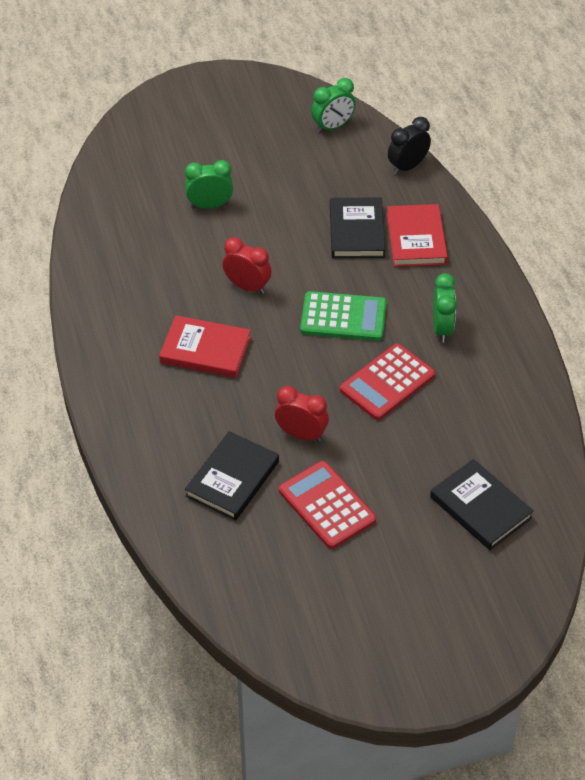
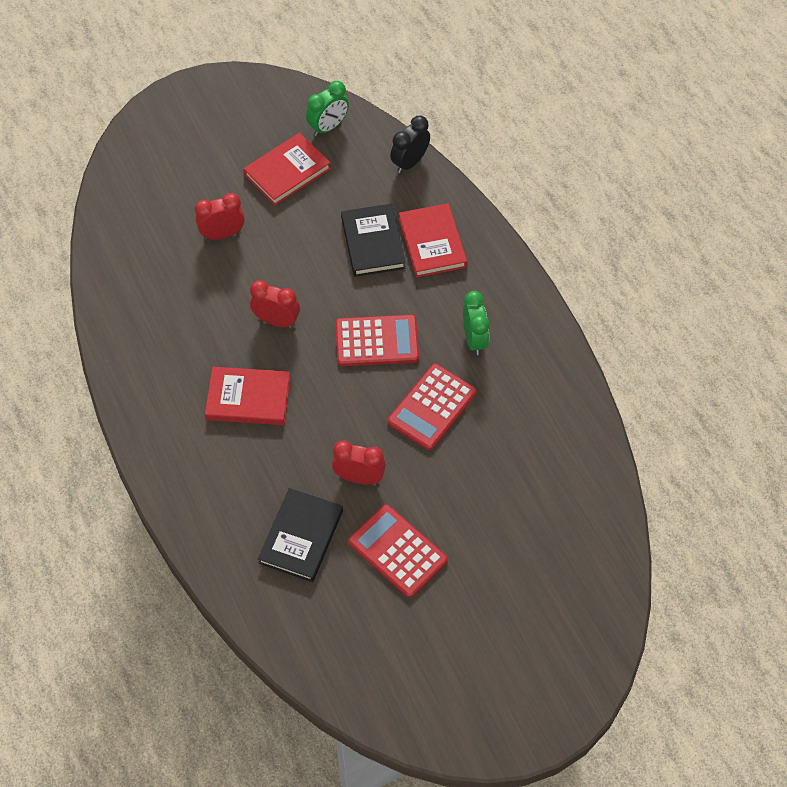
camera: 10 degrees left, 10 degrees up
green clock [185,160,233,209] -> red clock [195,193,245,240]
green calculator [300,291,387,341] -> red calculator [335,315,419,366]
black book [430,459,534,550] -> none
none -> red book [243,133,331,206]

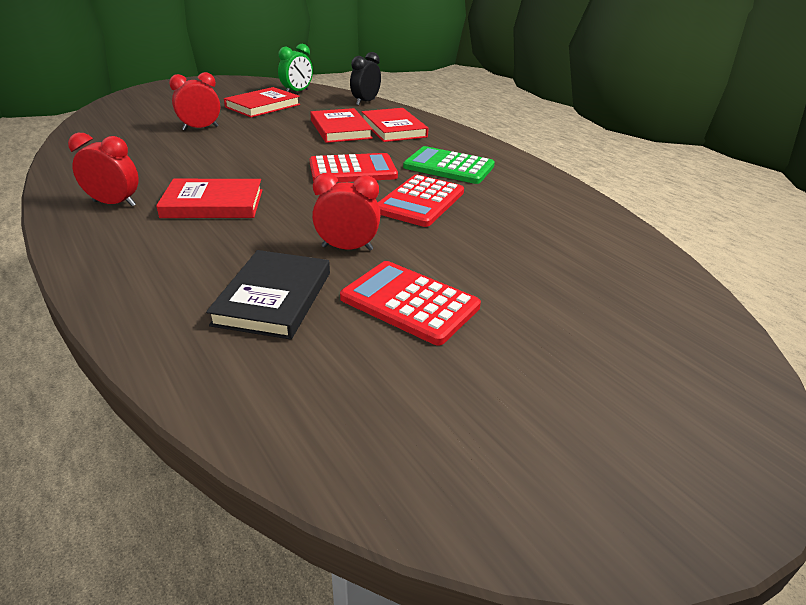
camera: 10 degrees left, 25 degrees down
red clock [250,280,300,327] -> red clock moved to [68,133,139,207]
black book [341,204,406,277] -> red book [310,108,373,143]
green clock [463,291,490,355] -> green calculator [403,146,495,184]

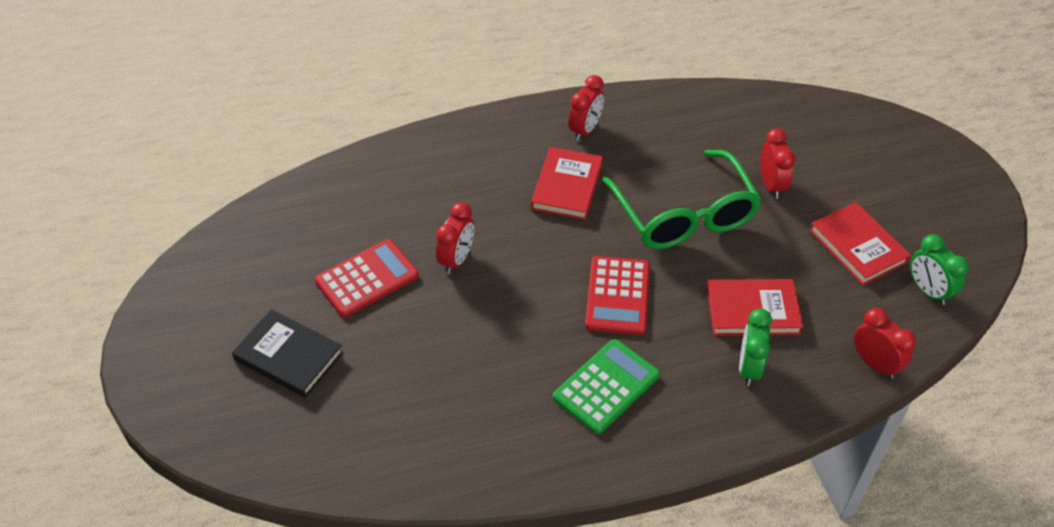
camera: 110 degrees right, 15 degrees up
black book [206,250,330,340] -> black book moved to [232,309,343,398]
black clock [350,52,381,105] -> red clock [854,308,916,379]
red book [362,108,428,142] -> green clock [739,309,772,386]
red calculator [378,175,464,227] -> none
none -> green glasses [602,150,762,249]

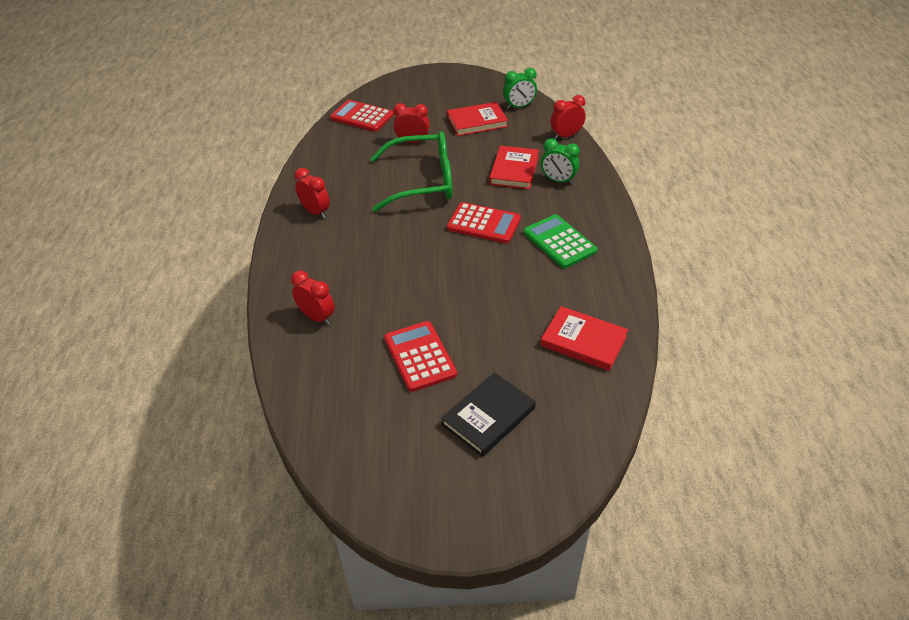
camera: 75 degrees left, 5 degrees down
red clock [436,202,474,274] -> red clock moved to [291,271,335,325]
red book [531,147,603,220] -> red book moved to [540,306,628,371]
none -> red calculator [330,100,394,132]

